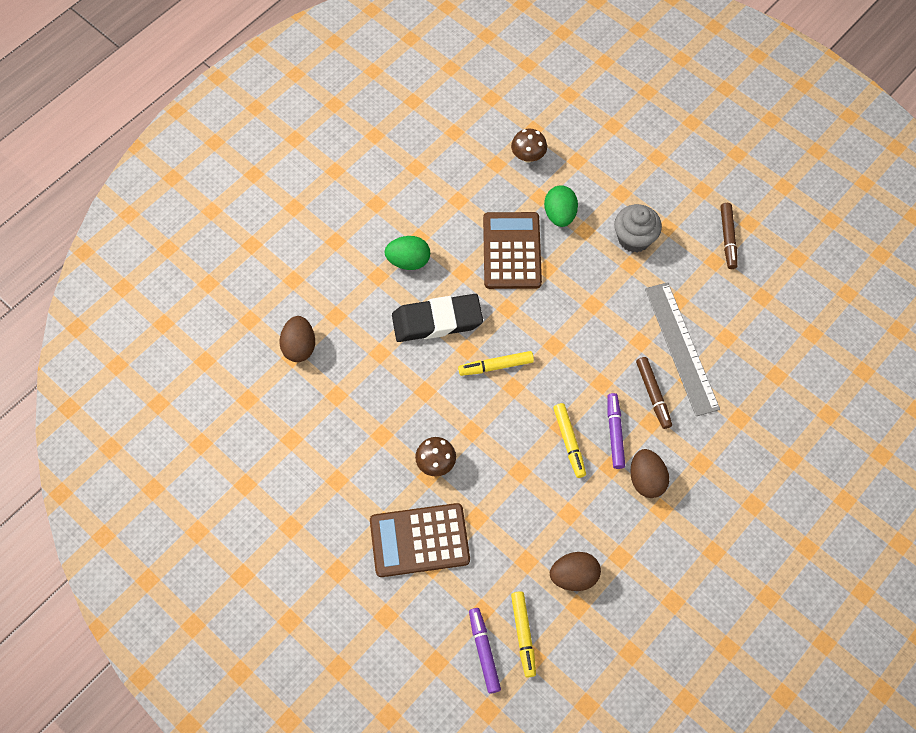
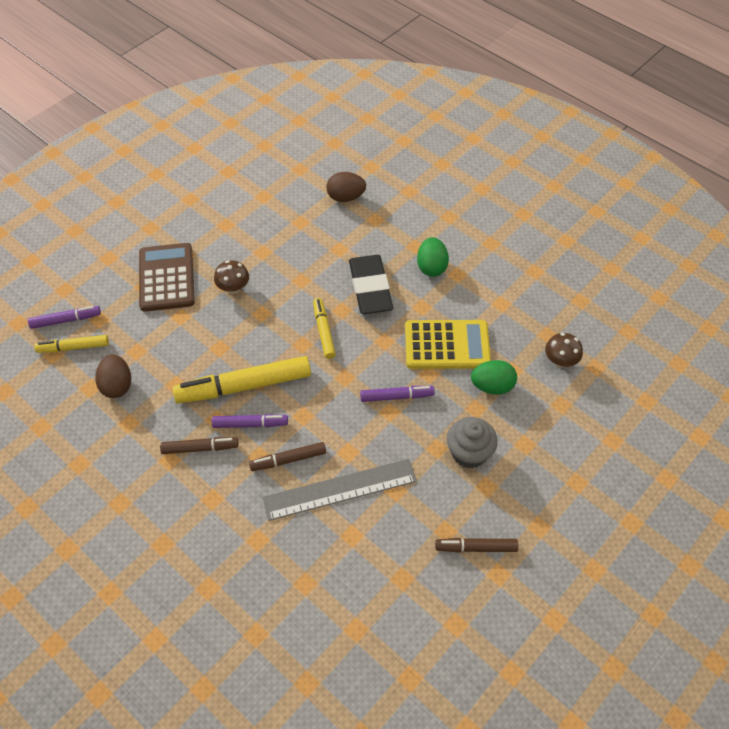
camera: 90 degrees right, 10 degrees down
brown calculator [483,212,542,289] -> yellow calculator [405,320,491,369]
yellow marker [553,403,586,478] -> yellow marker [172,356,311,404], size x1.86
brown egg [630,449,669,498] -> brown marker [160,437,239,454]
none -> purple marker [360,386,435,402]

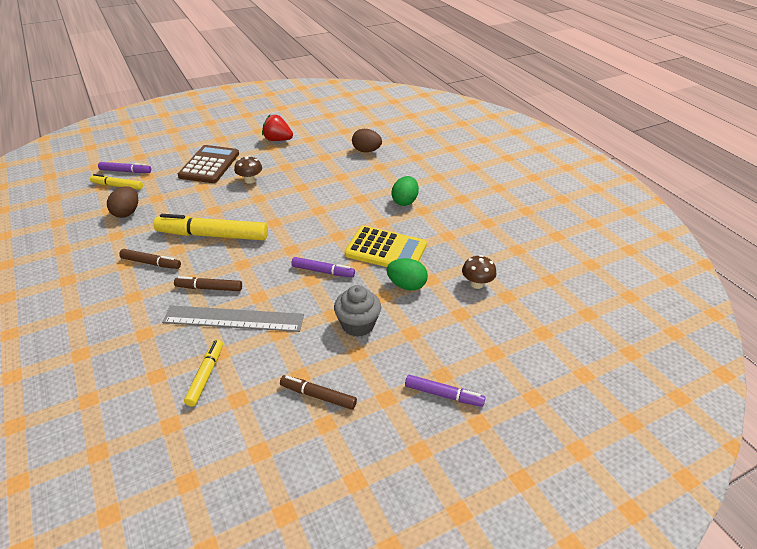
camera: 20 degrees right, 15 degrees down
purple marker [212,414,288,428] -> purple marker moved to [405,375,486,407]
yellow marker [313,298,336,359] -> yellow marker moved to [184,339,223,406]
black eraser [349,255,393,314] -> none
none -> red strawberry [262,115,293,141]

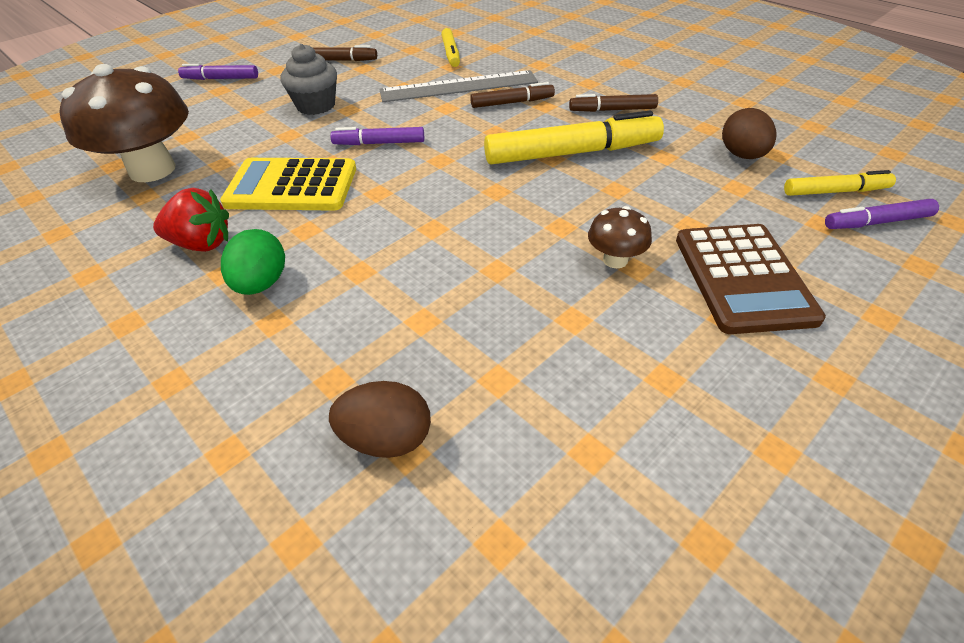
camera: 165 degrees right, 5 degrees up
red strawberry [262,115,293,141] -> red strawberry moved to [153,188,229,252]
green egg [387,258,428,291] -> none
brown mushroom [462,255,496,289] -> brown mushroom [59,64,189,182], size x2.17

